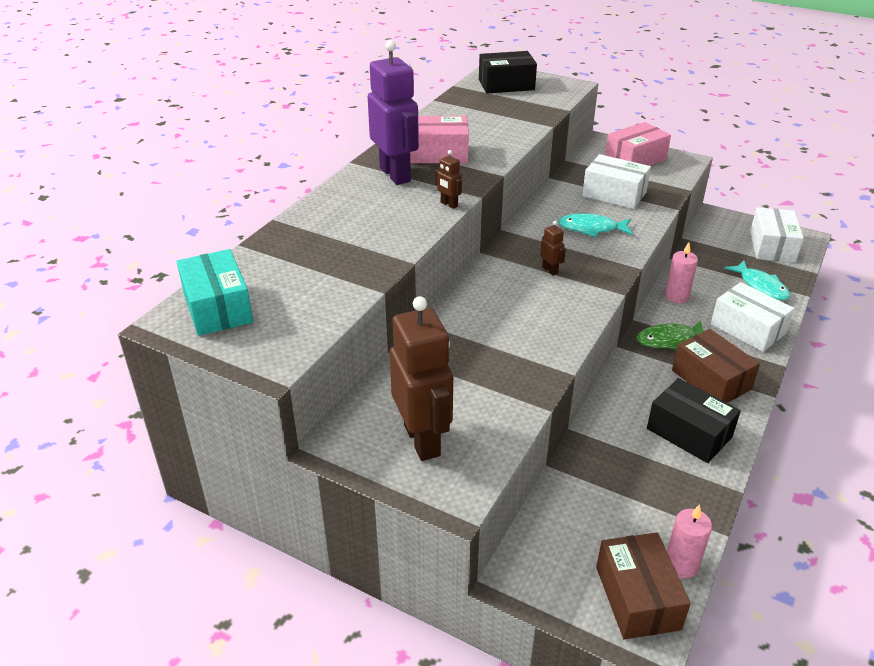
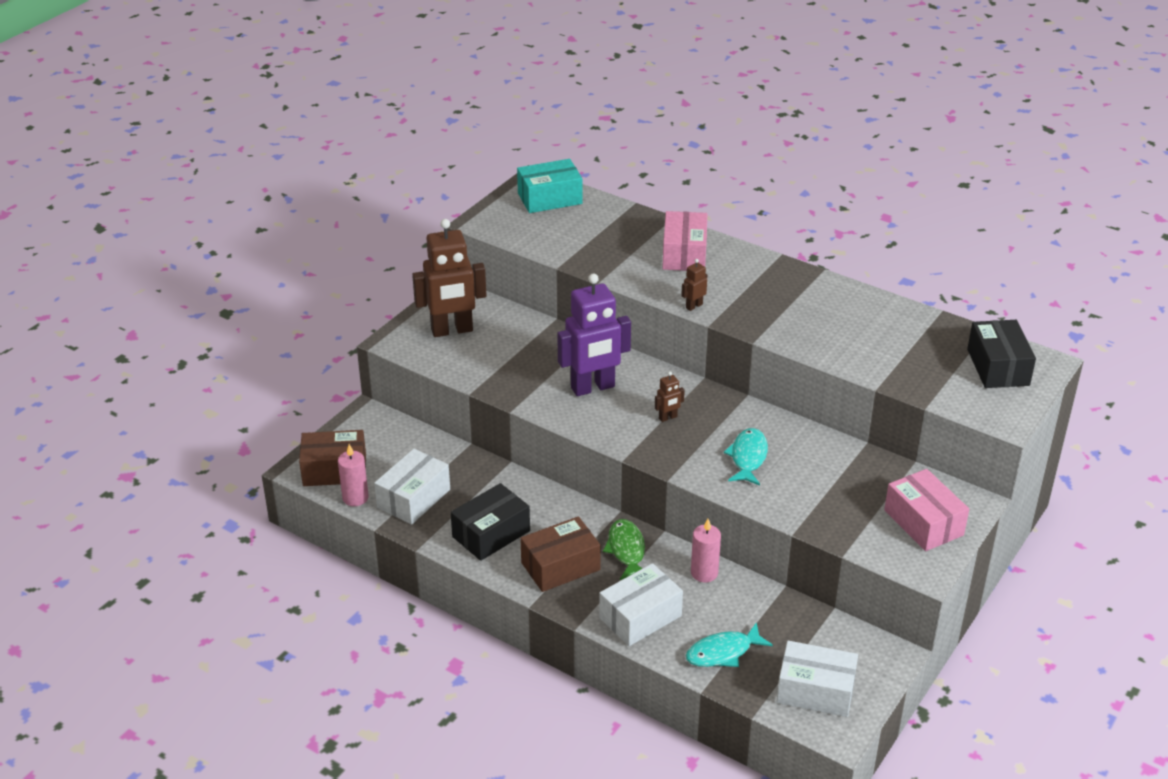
camera: 95 degrees right, 0 degrees up
purple robot [368,40,419,185] -> purple robot moved to [557,274,631,396]
pink box [410,116,469,163] -> pink box moved to [662,211,707,271]
white box [582,154,651,209] -> white box moved to [374,449,450,525]

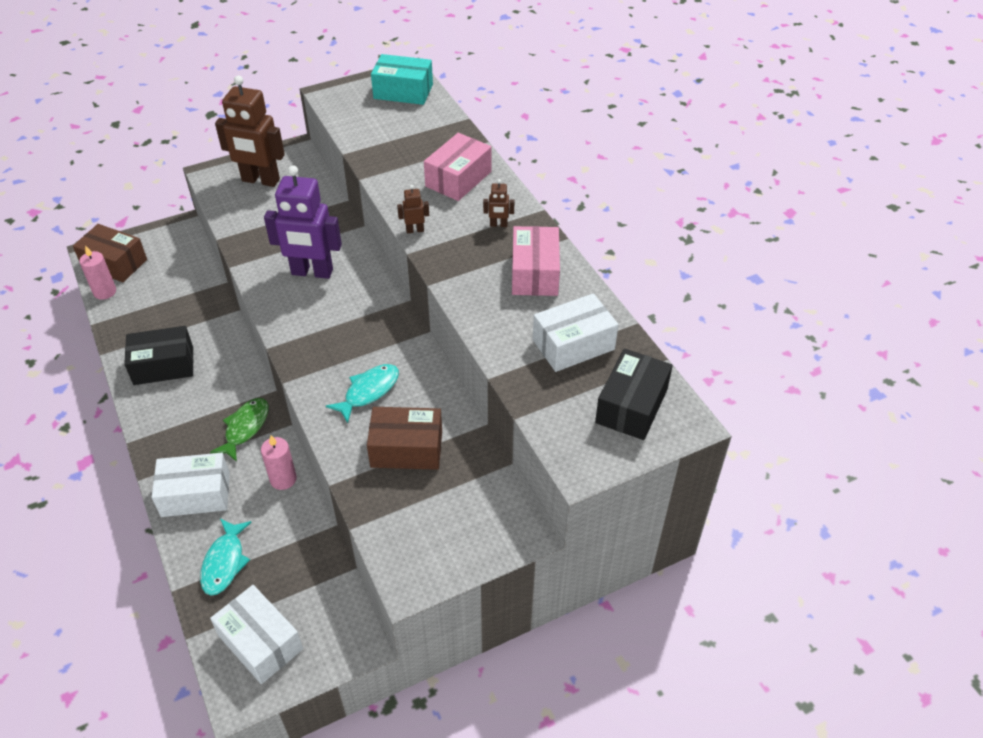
camera: 30 degrees right, 10 degrees up
white box [374,449,450,525] -> white box moved to [533,293,619,372]
brown box [520,516,601,592] -> brown box moved to [367,407,442,470]
brown robot [655,372,685,422] -> brown robot moved to [483,179,514,227]
turquoise fish [686,622,773,667] -> turquoise fish turned 90 degrees counterclockwise [200,519,252,595]
pink box [884,469,969,551] -> pink box moved to [512,226,560,296]

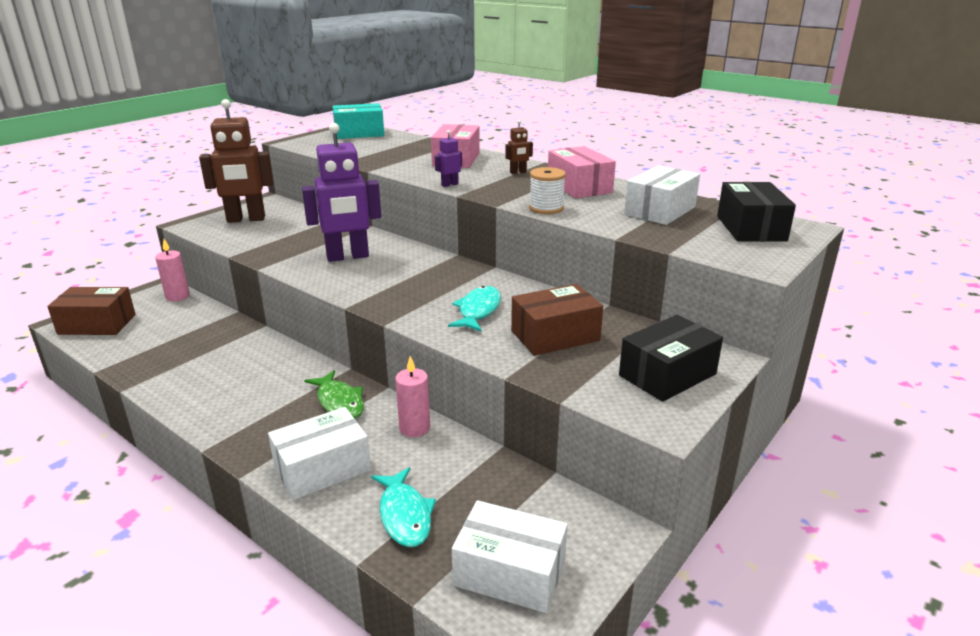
camera: 25 degrees left, 20 degrees down
pink candle [79,245,116,300] -> pink candle moved to [155,239,190,301]
black box [124,326,193,385] -> black box moved to [619,315,723,402]
green fish [210,398,269,462] -> green fish turned 150 degrees clockwise [304,370,364,419]
brown robot [397,185,429,233] -> purple robot [435,130,462,187]
none -> white spool [529,167,566,214]

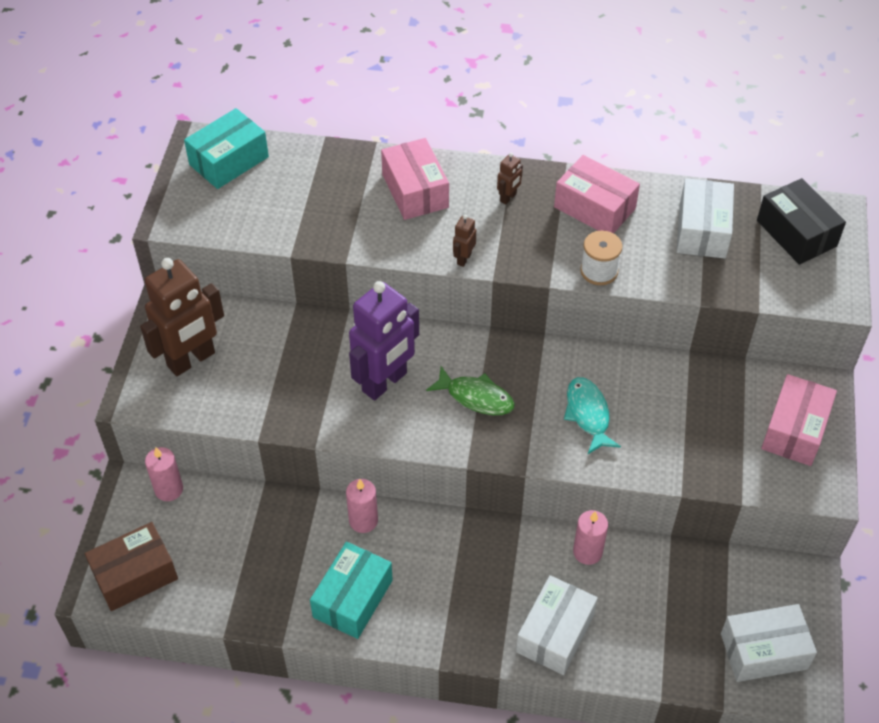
camera: 30 degrees left, 25 degrees up
green fish [304,370,364,419] -> green fish moved to [426,366,515,415]
turquoise fish [371,467,436,547] -> none
purple robot [435,130,462,187] -> brown robot [453,215,476,267]
brown box [511,284,603,356] -> none
black box [619,315,723,402] -> pink box [761,374,837,466]
none -> turquoise box [310,542,393,639]
none -> pink candle [346,479,378,533]

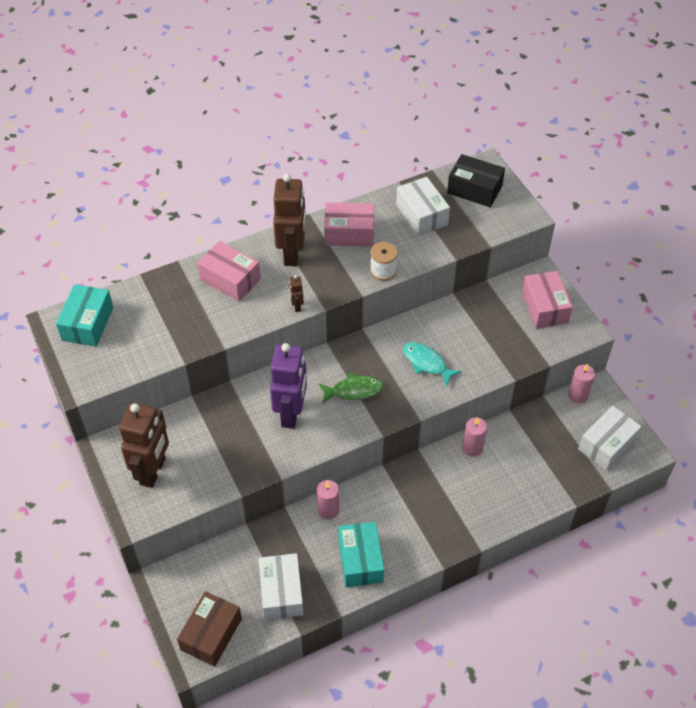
camera: 35 degrees left, 0 degrees up
pink candle [145,447,183,501] -> pink candle moved to [568,364,595,403]
brown robot [497,153,523,204] -> brown robot [273,174,306,266], size x2.40
white box [516,575,598,675] -> white box moved to [259,553,304,620]

